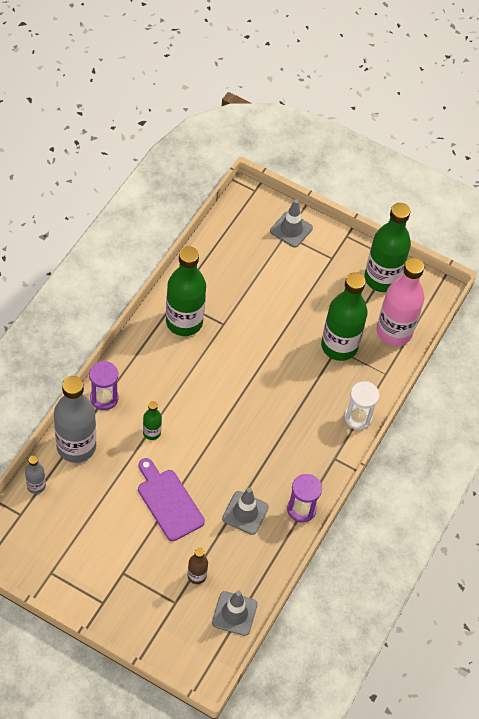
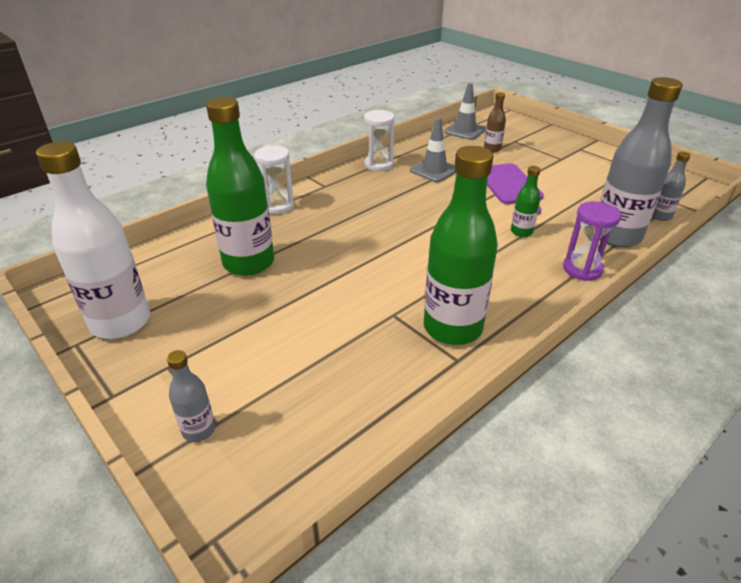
camera: 155 degrees left, 20 degrees down
grey traffic cone [270,199,313,248] -> grey bottle [167,350,215,442]
purple hourglass [287,474,322,522] -> white hourglass [364,110,395,171]
green bottle [364,203,411,292] -> white bottle [36,141,150,339]
pink bottle [377,258,424,346] -> none

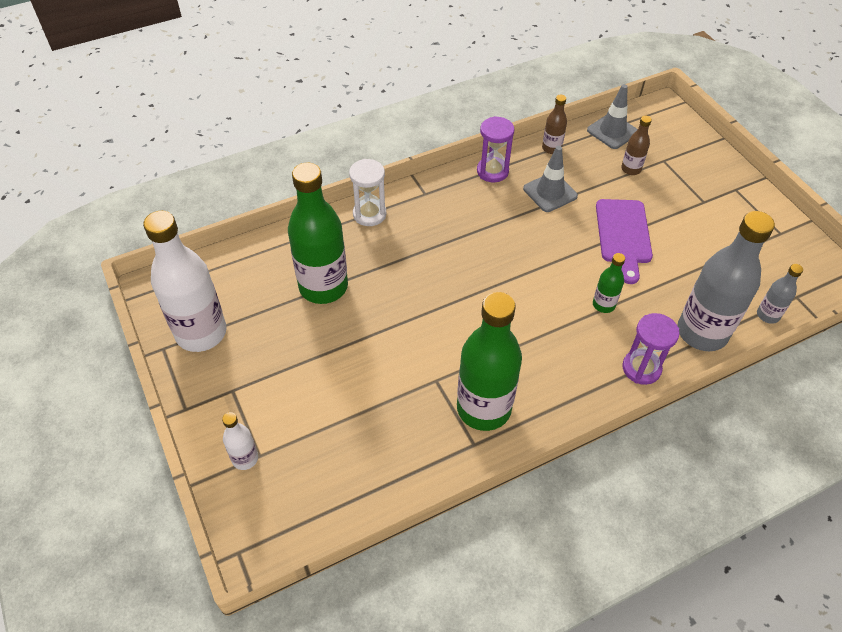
camera: 15 degrees right, 15 degrees up
grey bottle [167,350,215,442] -> white bottle [222,412,258,470]
white hourglass [364,110,395,171] -> purple hourglass [477,116,514,182]
none -> brown bottle [542,95,567,154]

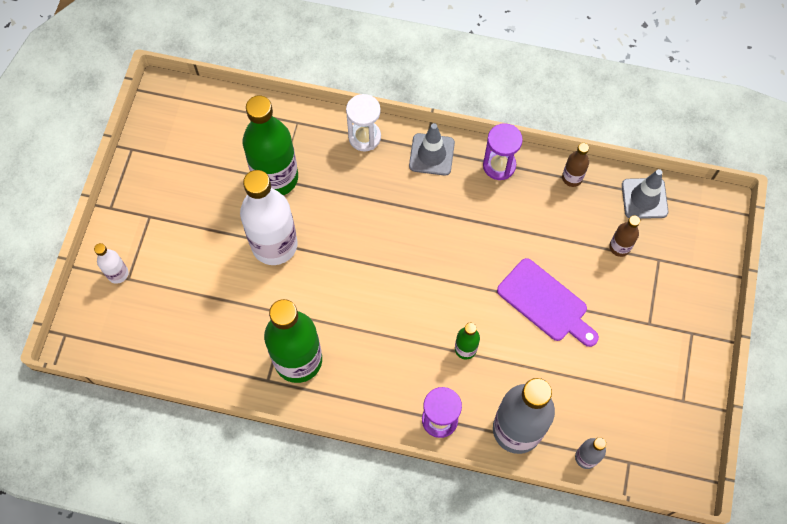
camera: 40 degrees right, 15 degrees up
white bottle [143,211,227,352] -> white bottle moved to [240,170,298,265]
grey traffic cone [523,146,578,212] -> grey traffic cone moved to [409,123,455,176]
purple cutting board [596,199,653,284] -> purple cutting board turned 90 degrees counterclockwise [497,258,599,347]

